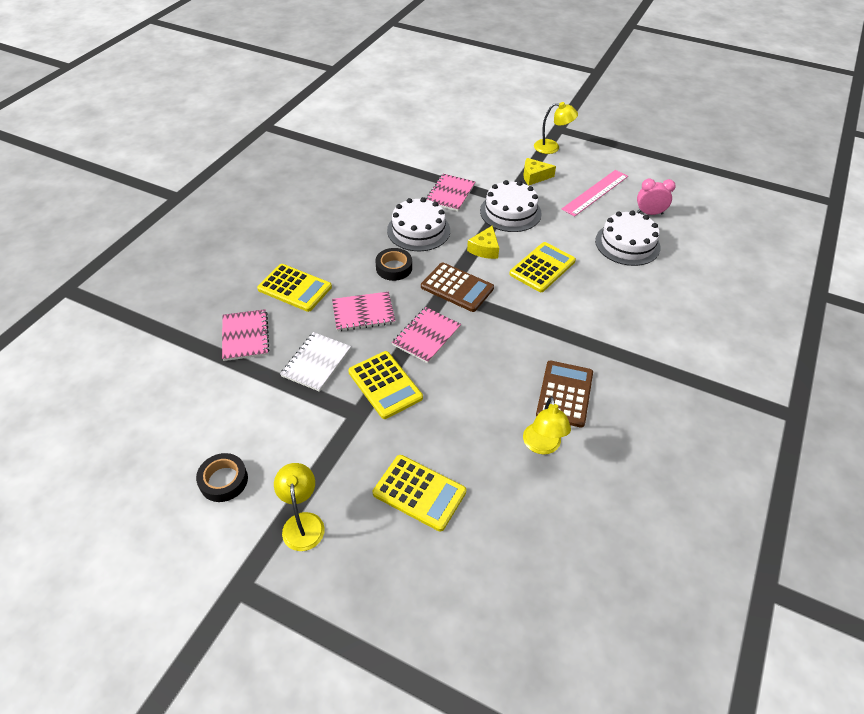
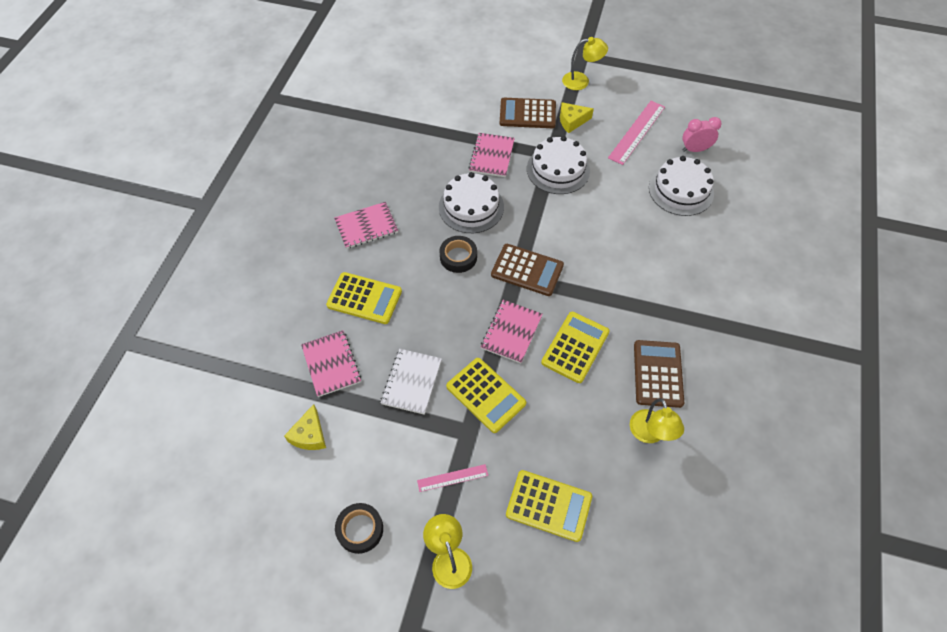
camera: 10 degrees left, 10 degrees up
pink notebook [332,292,395,331] -> pink notebook moved to [334,202,398,249]
yellow cheese [467,225,499,259] -> yellow cheese moved to [284,404,326,450]
yellow calculator [509,242,576,292] -> yellow calculator moved to [541,312,610,383]
none -> pink ruler [417,464,488,492]
none -> brown calculator [500,98,556,128]

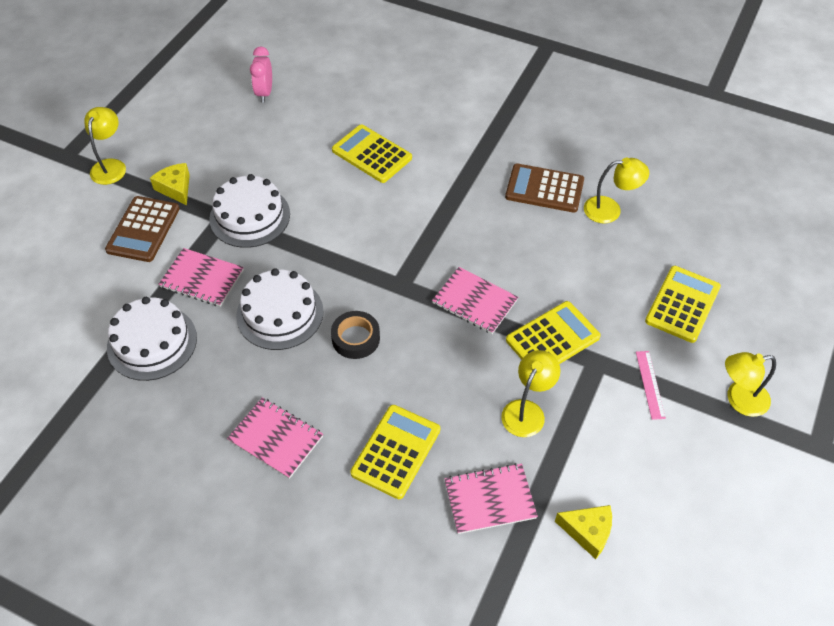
camera: 80 degrees left, 5 degrees down
pink notebook [334,202,398,249] -> pink notebook turned 45 degrees counterclockwise [227,397,323,479]
black tape [335,503,383,554] -> none
white notebook [381,349,442,415] -> yellow lamp [501,350,560,437]
brown calculator [491,244,564,296] -> none
yellow calculator [541,312,610,383] -> yellow calculator moved to [332,124,412,183]
yellow cheese [560,102,594,133] -> yellow cheese turned 150 degrees clockwise [150,163,190,205]
pink ruler [608,101,665,165] -> none
white cake [649,156,714,216] -> white cake moved to [107,297,197,381]

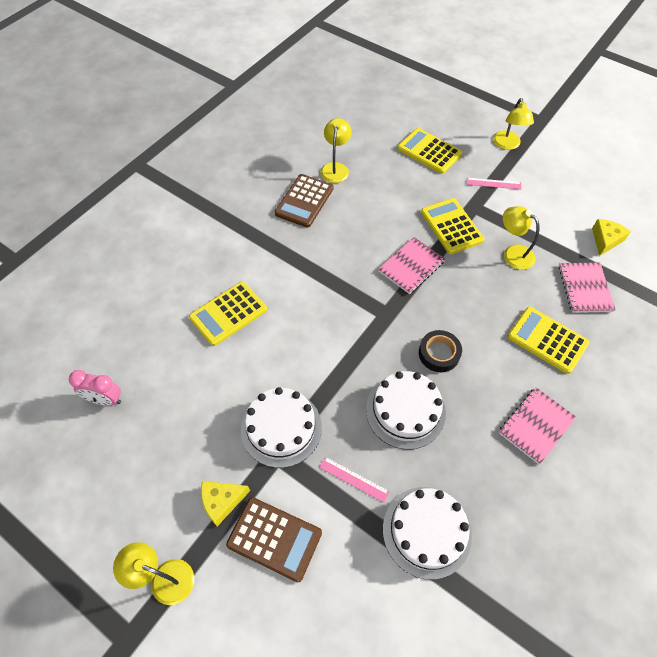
camera: 80 degrees left, 5 degrees up
pink notebook [158,248,244,307] -> pink ruler [319,457,390,503]

